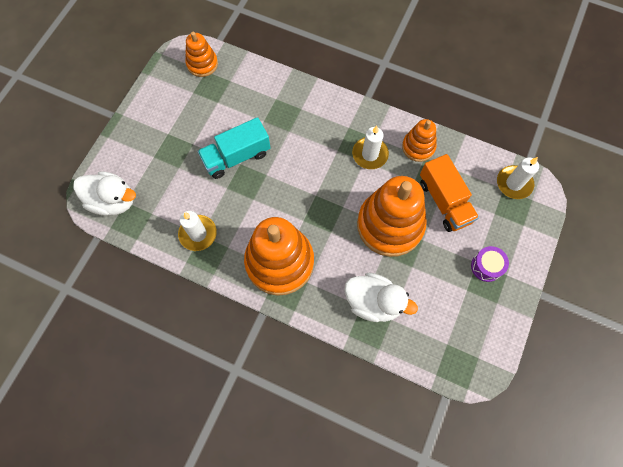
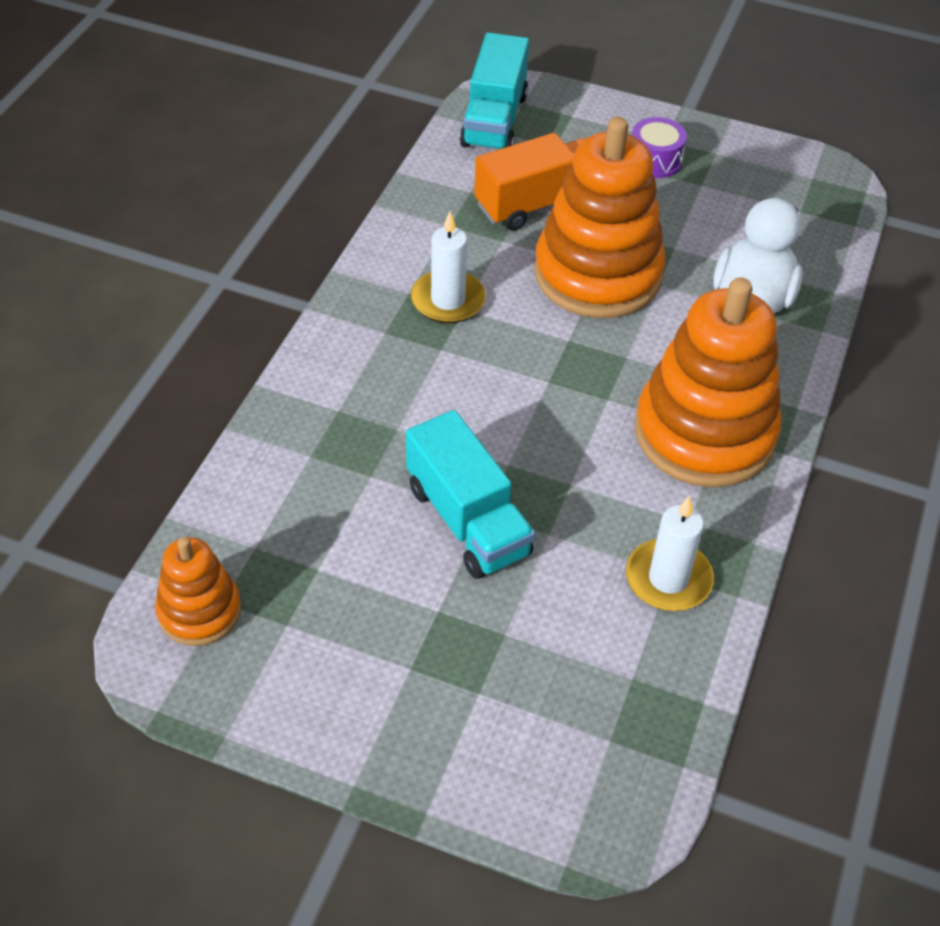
camera: 95 degrees left, 20 degrees down
white duck [73,171,136,216] -> none
orange stacking toy [402,119,437,162] -> none
white candle [497,157,539,199] -> turquoise truck [460,32,529,150]

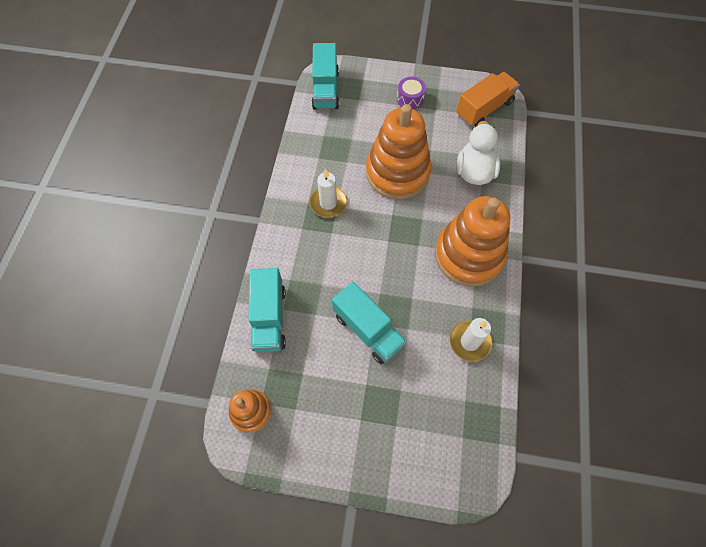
camera: 10 degrees left, 15 degrees up
orange truck [474,133,586,231] -> orange truck moved to [456,72,520,126]
none -> turquoise truck [248,268,286,352]

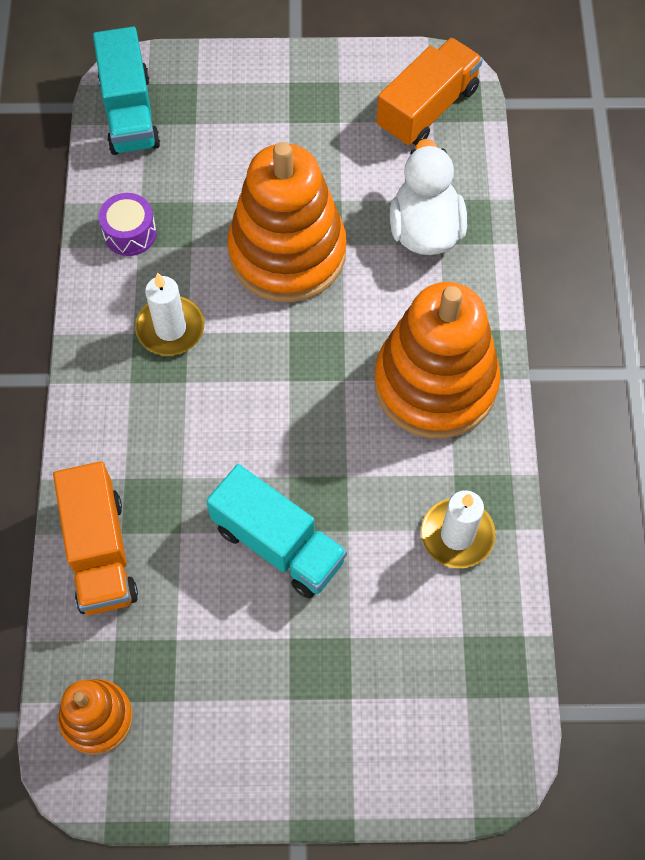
camera: 10 degrees left, 0 degrees up
turquoise truck [248,268,286,352] -> orange truck [53,461,138,615]
purple drum [397,77,426,110] -> purple drum moved to [99,193,157,256]

